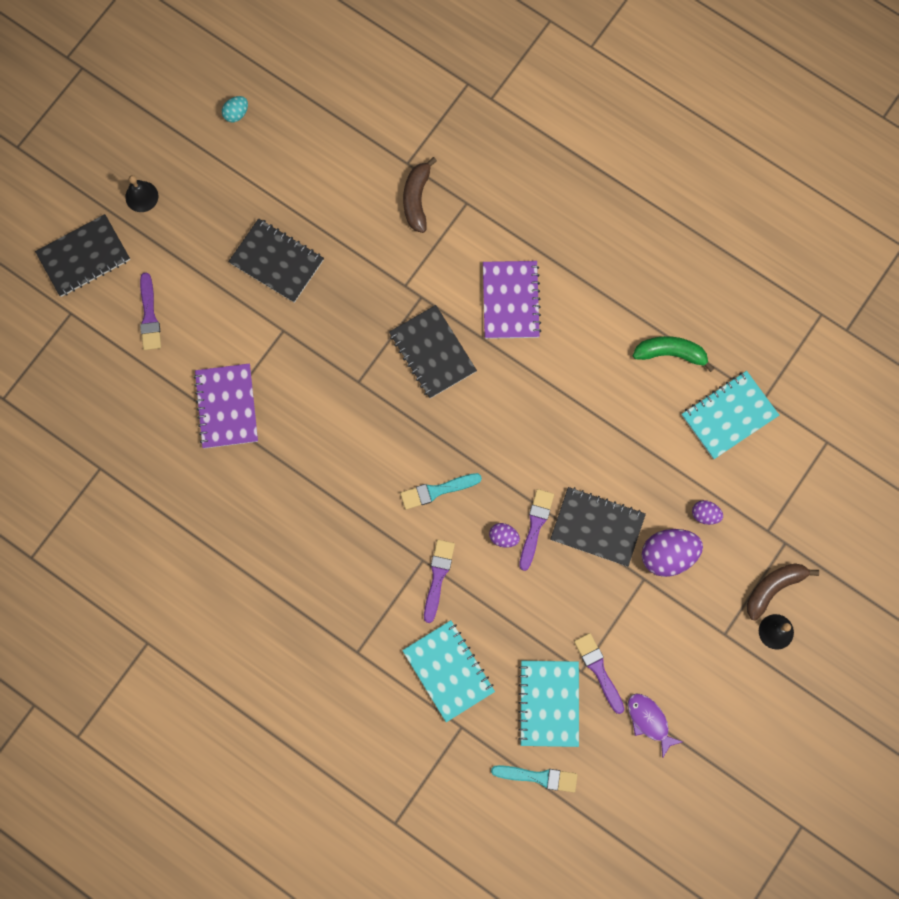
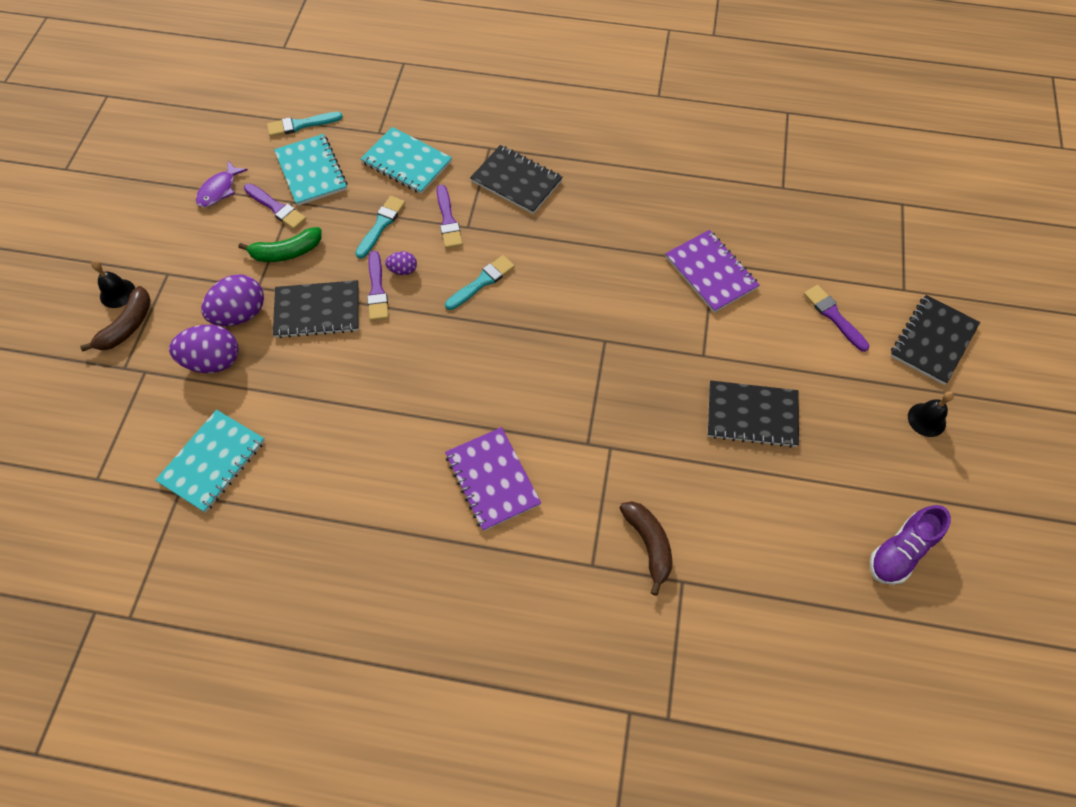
camera: 155 degrees right, 15 degrees down
turquoise egg [222,96,248,122] -> purple shoe [870,505,951,585]
black notebook [389,305,477,398] -> black notebook moved to [470,145,563,214]
purple fish [628,694,683,758] -> purple fish turned 90 degrees clockwise [196,161,248,207]
green banana [633,336,715,372] -> green banana moved to [238,227,321,262]
purple egg [692,500,723,525] -> purple egg [169,325,238,373], size x1.94
none -> turquoise brush [355,196,405,259]

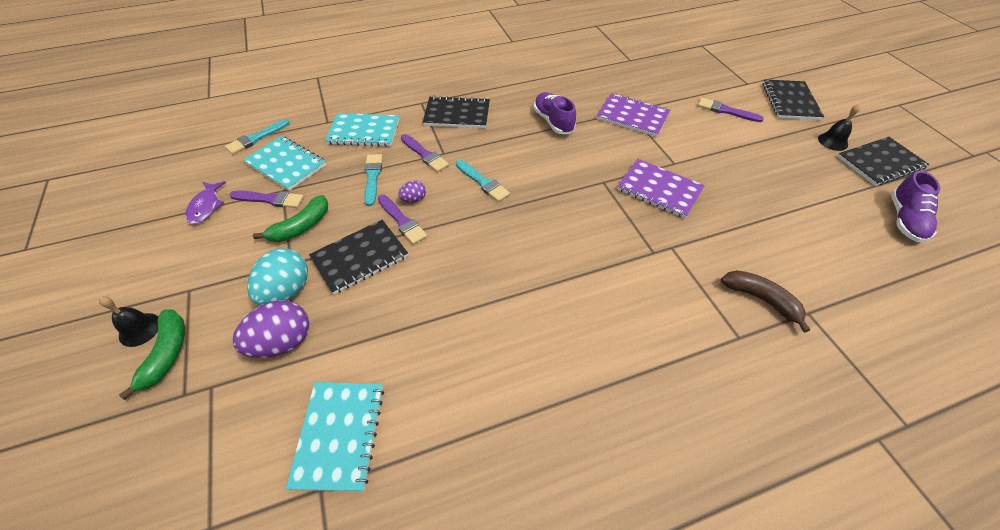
camera: 30 degrees left, 10 degrees down
brown banana [80,286,151,351] -> green banana [119,309,185,400]
purple egg [201,275,264,326] -> turquoise egg [247,248,308,306]
turquoise brush [445,255,515,310] -> turquoise brush turned 120 degrees clockwise [456,160,510,202]
purple notebook [445,427,541,531] -> purple notebook moved to [617,159,705,218]
black notebook [708,381,799,448] -> black notebook moved to [838,137,929,186]
none -> purple shoe [534,92,576,134]

